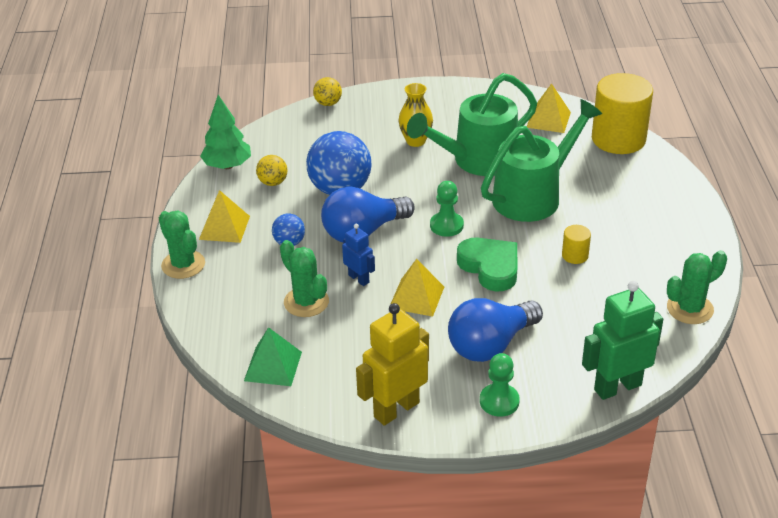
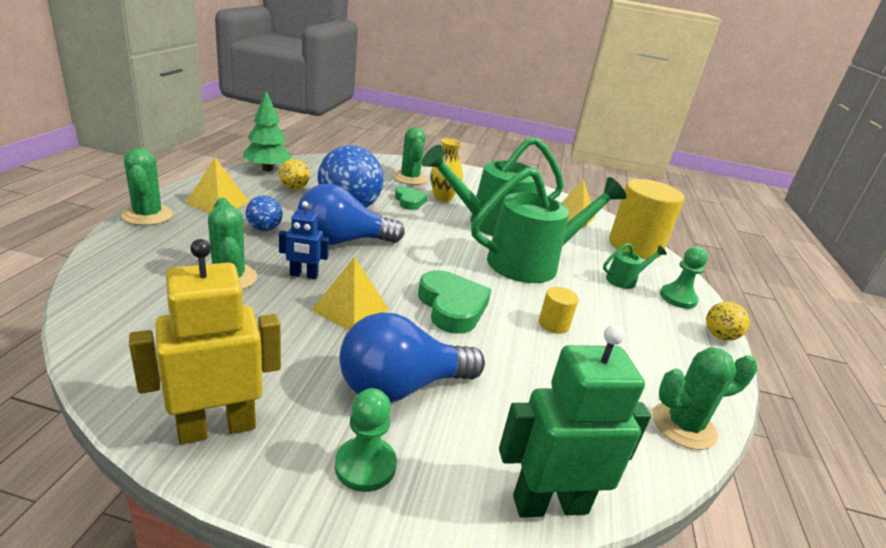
camera: 10 degrees right, 10 degrees down
green pyramid [244,327,302,386] -> none
yellow ball [313,77,342,106] -> yellow ball moved to [706,302,750,341]
blue robot [342,224,375,286] -> blue robot turned 120 degrees clockwise [279,201,329,279]
green pawn [430,181,464,237] -> green pawn moved to [660,247,708,309]
none -> green cactus [393,127,427,185]
none -> green heart [395,187,428,210]
none -> green watering can [603,243,667,289]

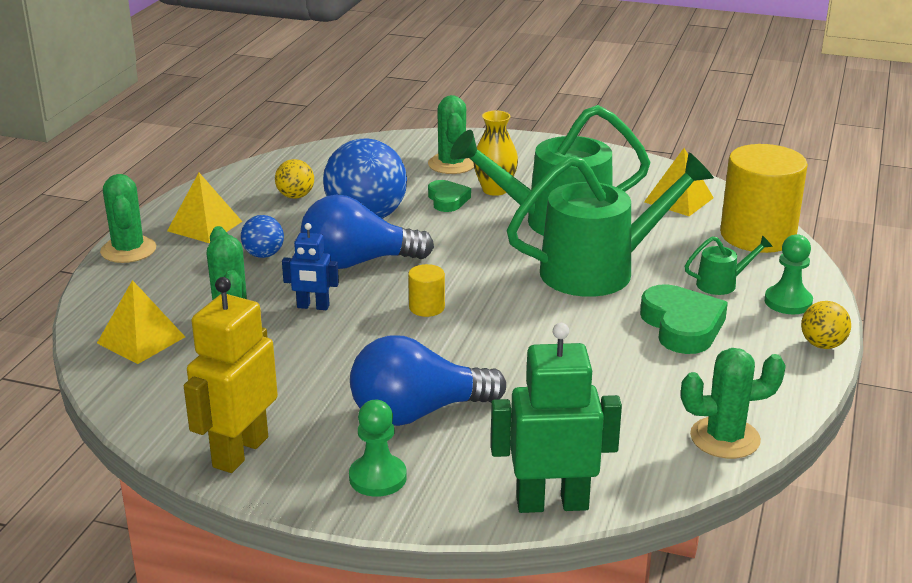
camera: 10 degrees right, 0 degrees up
yellow robot [129,239,281,444] -> yellow robot turned 45 degrees counterclockwise [184,277,278,473]
green tree [243,91,292,171] -> none
yellow pyramid [312,257,389,330] -> yellow pyramid moved to [97,280,185,364]
green heart [418,270,491,334] -> green heart moved to [640,284,728,354]
yellow cylinder [539,287,579,334] -> yellow cylinder moved to [408,264,445,317]

